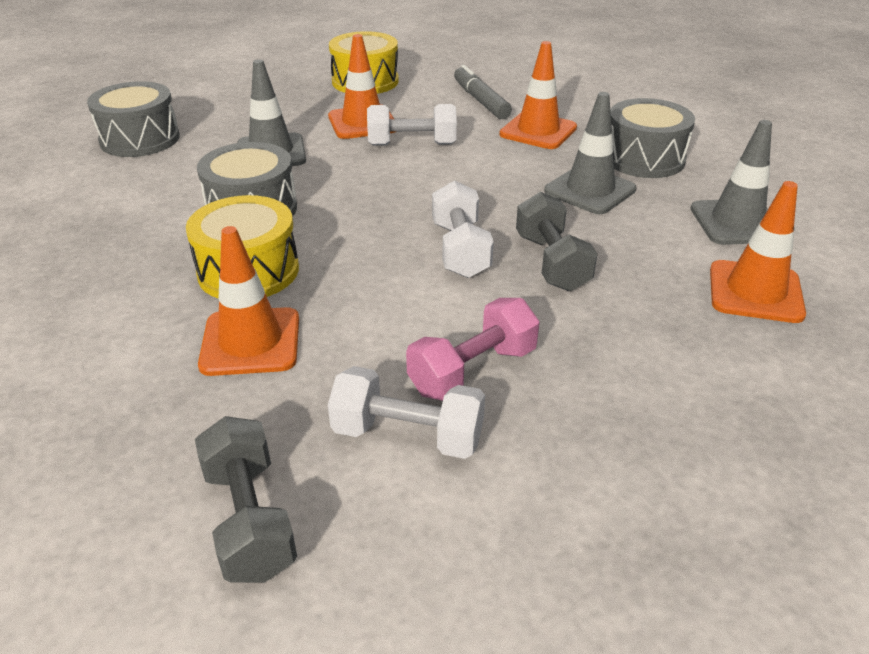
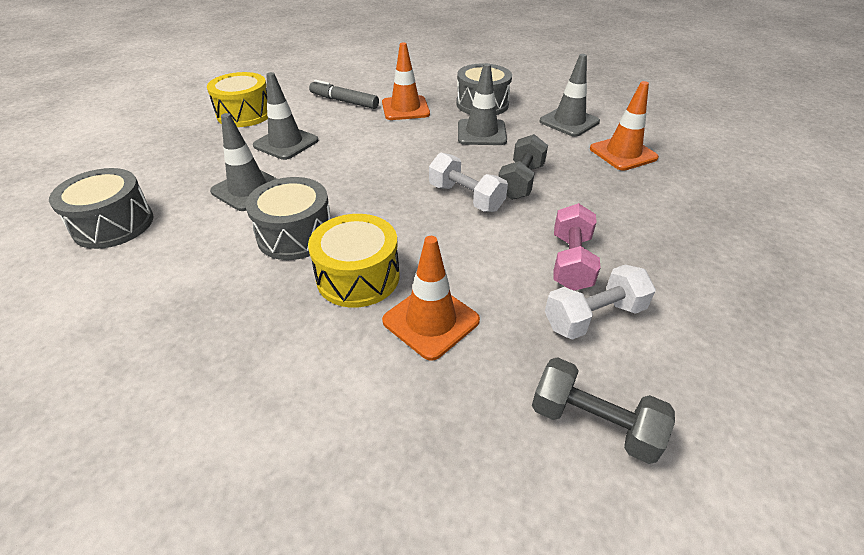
camera: 40 degrees left, 5 degrees up
orange traffic cone [328,34,397,139] -> grey traffic cone [253,72,318,160]
white dumbbell [367,104,457,146] -> none
grey dumbbell [516,192,598,291] -> grey dumbbell turned 75 degrees clockwise [498,134,548,200]

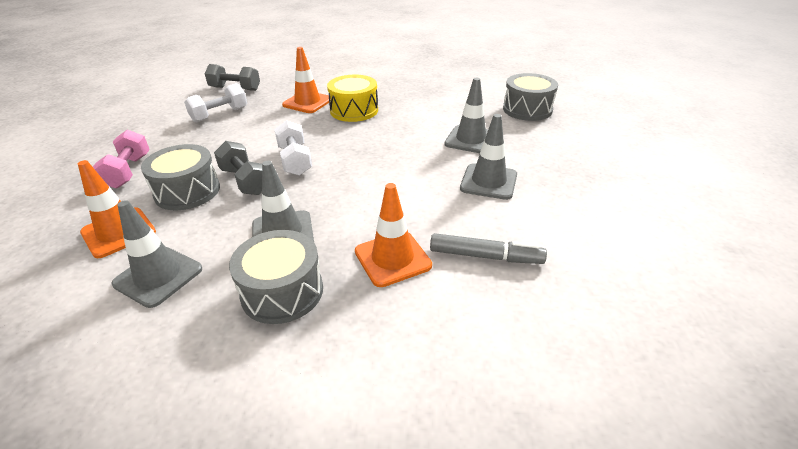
camera: 165 degrees right, 5 degrees down
yellow drum [207,72,268,127] -> none
grey drum [246,177,331,260] -> grey drum moved to [141,144,220,210]
white dumbbell [429,153,508,212] -> white dumbbell turned 45 degrees clockwise [274,120,312,176]
grey dumbbell [498,134,548,200] -> grey dumbbell turned 45 degrees counterclockwise [214,141,262,195]
pink dumbbell [553,203,601,291] -> pink dumbbell moved to [93,129,150,188]

